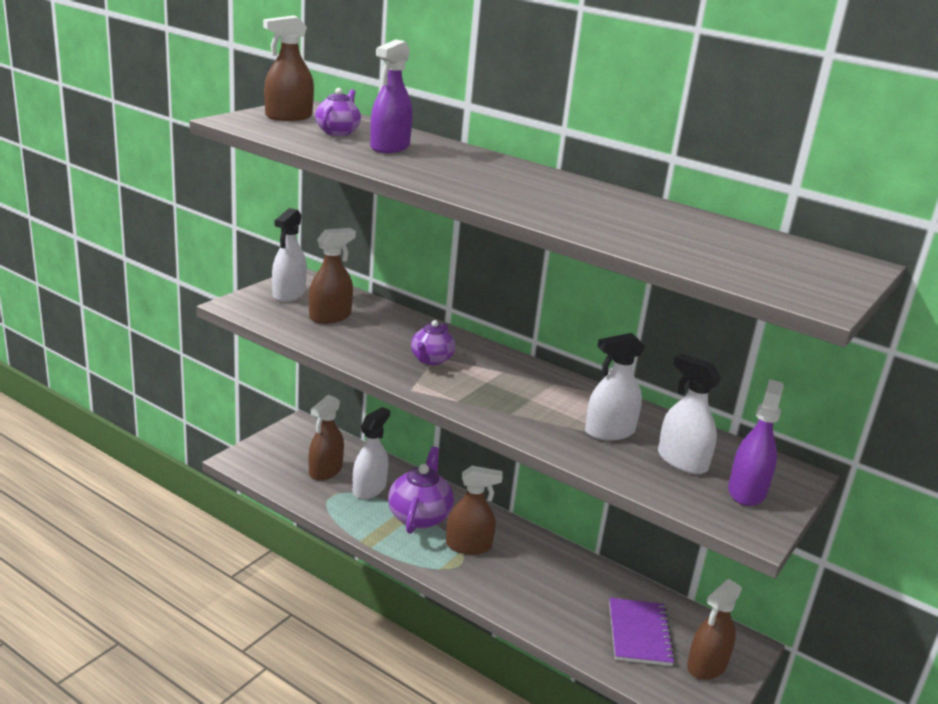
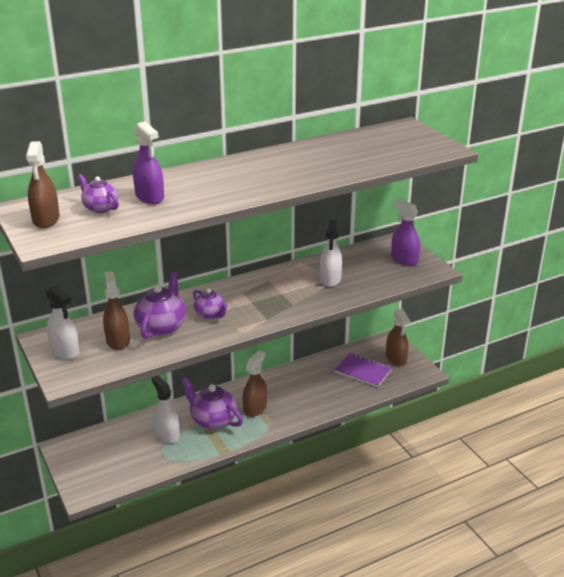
camera: 60 degrees left, 5 degrees up
brown spray bottle [309,395,344,481] -> none
white spray bottle [658,354,721,474] -> none
none -> purple teapot [134,272,186,339]

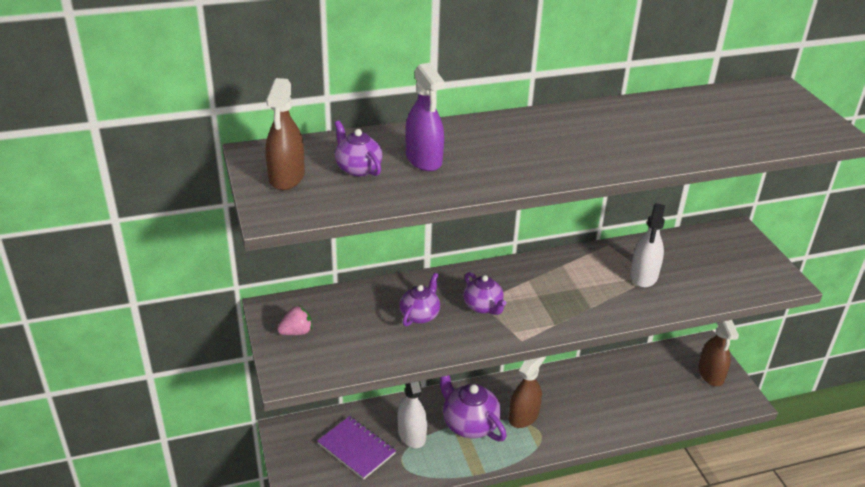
camera: 10 degrees right, 5 degrees up
white spray bottle [46,285,80,359] -> pink strawberry [277,306,312,335]
brown spray bottle [103,271,130,350] -> none
purple teapot [134,272,186,339] -> purple teapot [399,273,440,326], size x0.62
purple notebook [335,353,392,387] -> purple notebook moved to [317,416,396,480]
purple spray bottle [391,199,420,266] -> none

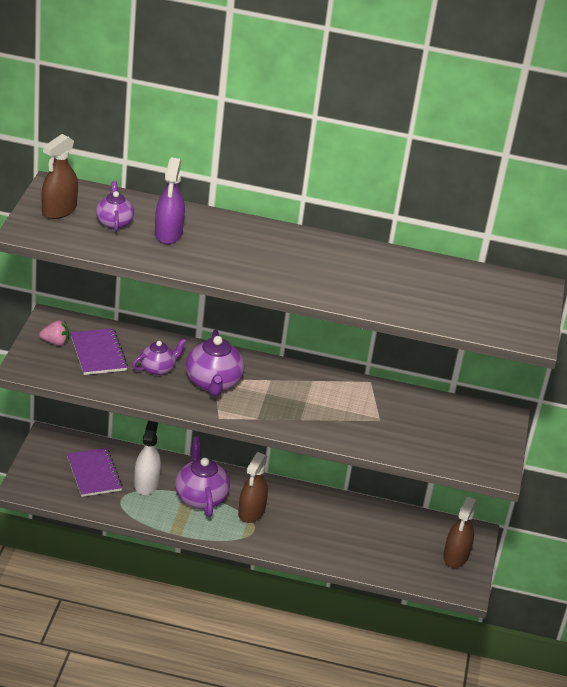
camera: 25 degrees right, 0 degrees up
purple teapot [463,272,506,315] -> purple teapot [186,329,244,396], size x1.62
brown spray bottle [509,356,546,428] -> brown spray bottle turned 135 degrees clockwise [238,452,268,523]
white spray bottle [630,203,665,288] -> none
none -> purple notebook [71,328,128,375]

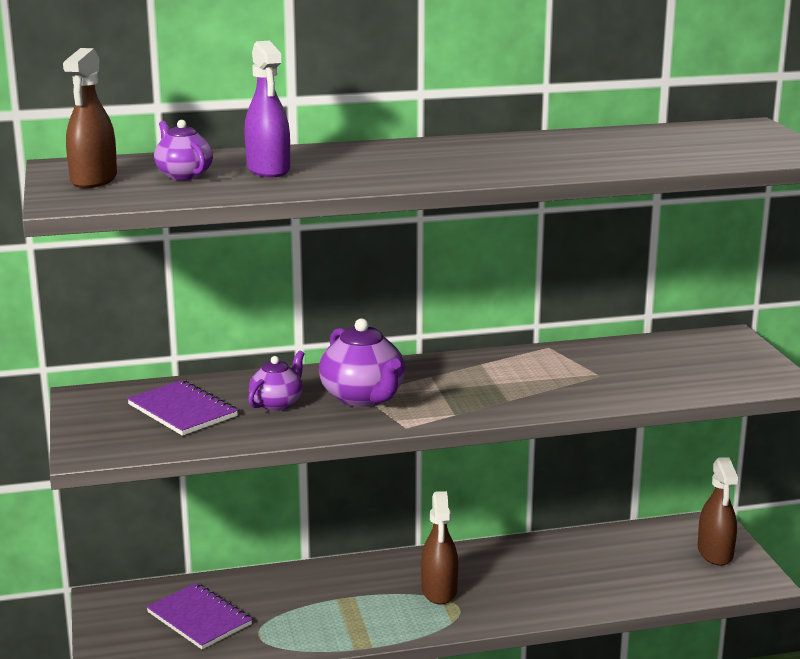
camera: 20 degrees left, 15 degrees down
pink strawberry [39,320,69,346] -> none
white spray bottle [134,421,161,495] -> none
purple teapot [175,436,230,517] -> none

